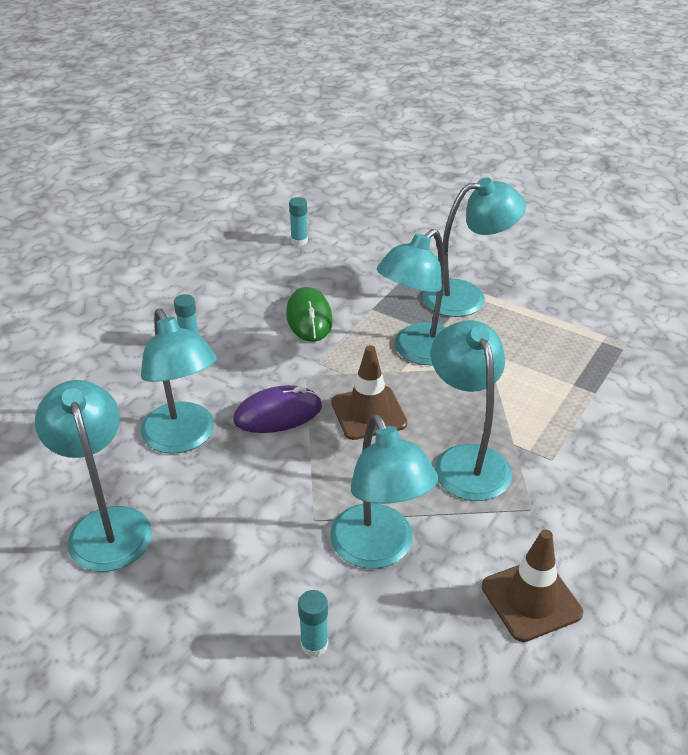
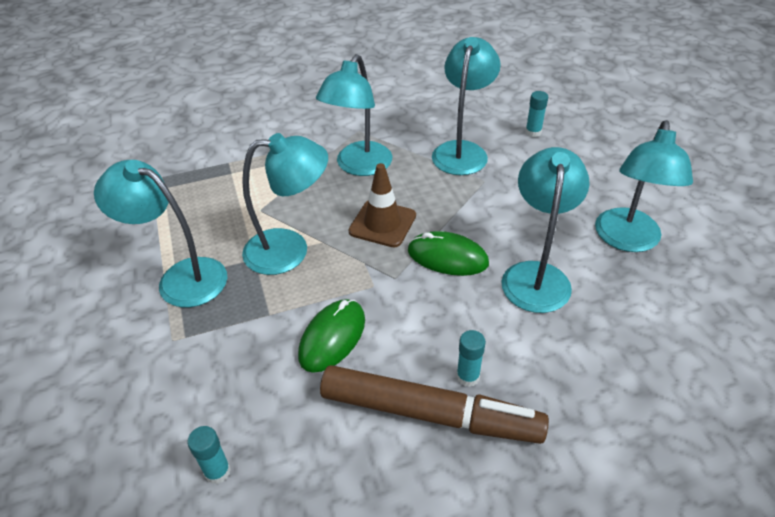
camera: 140 degrees left, 5 degrees up
purple mouse [233,385,322,433] -> green mouse [408,231,489,276]
brown traffic cone [482,529,583,642] -> none
none -> brown marker [320,365,549,444]

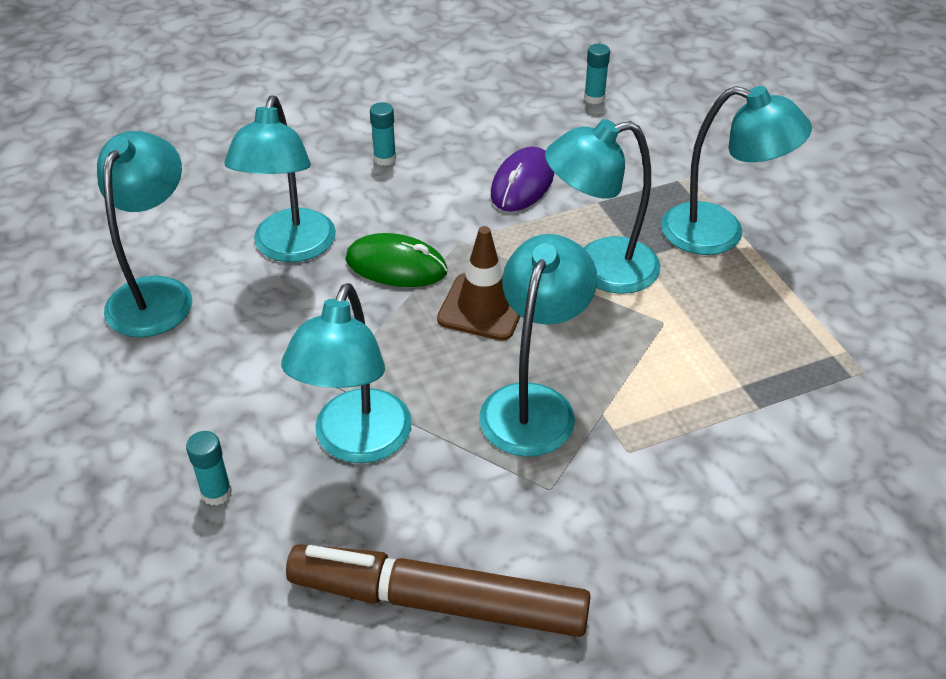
camera: 175 degrees right, 0 degrees up
green mouse [298,299,365,373] -> purple mouse [491,147,554,212]
brown marker [320,365,549,444] -> brown marker moved to [286,544,591,637]

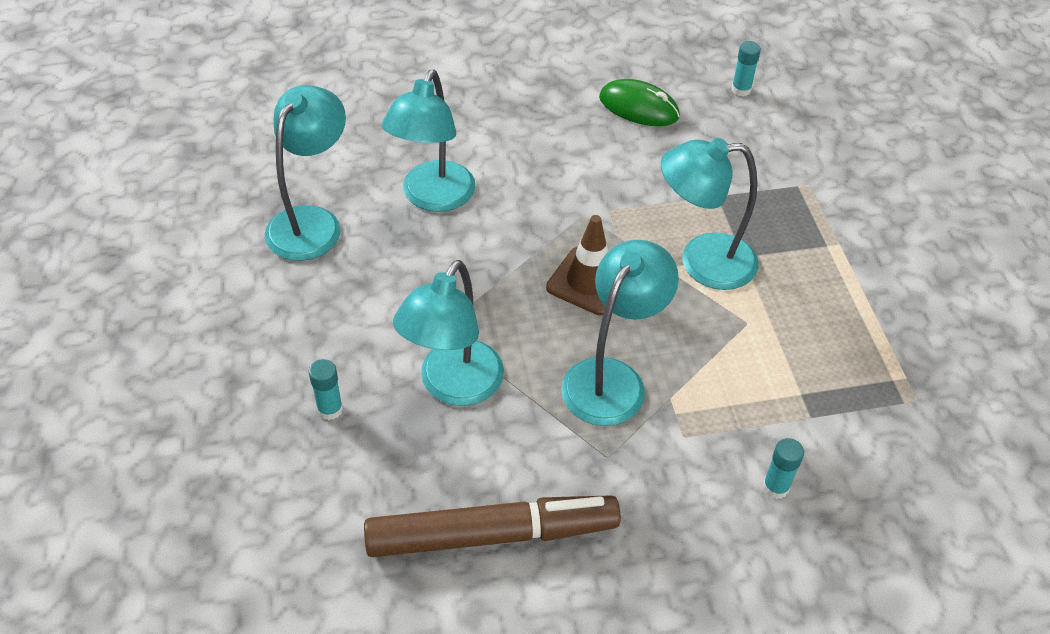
camera: 10 degrees right, 5 degrees up
brown marker [286,544,591,637] -> brown marker turned 150 degrees clockwise [364,495,621,557]
green mouse [345,233,447,287] -> green mouse moved to [599,79,680,126]
turquoise glue stick [370,102,396,166] -> turquoise glue stick moved to [763,438,804,499]
purple mouse [491,147,554,212] -> none
turquoise lamp [661,86,812,255] -> none

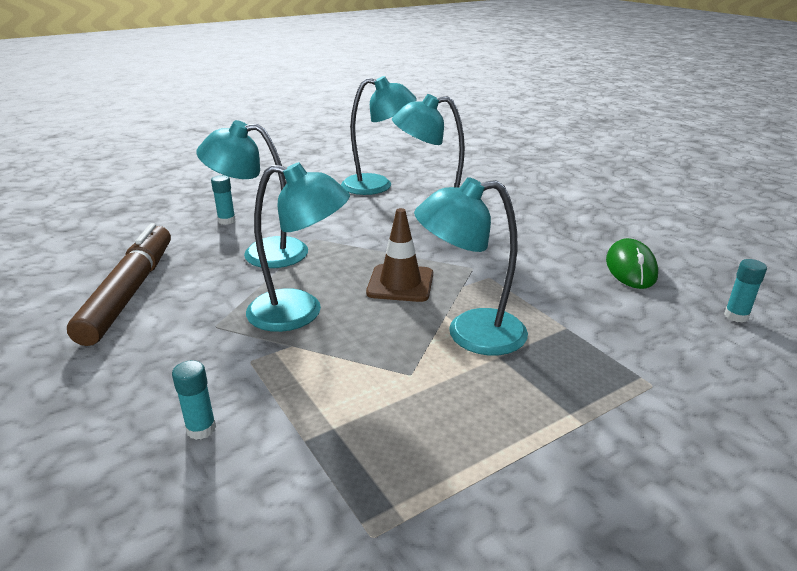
camera: 70 degrees right, 20 degrees down
brown marker [364,495,621,557] -> brown marker turned 150 degrees counterclockwise [67,223,171,346]
turquoise lamp [661,138,758,290] -> turquoise lamp turned 75 degrees counterclockwise [414,177,528,355]

